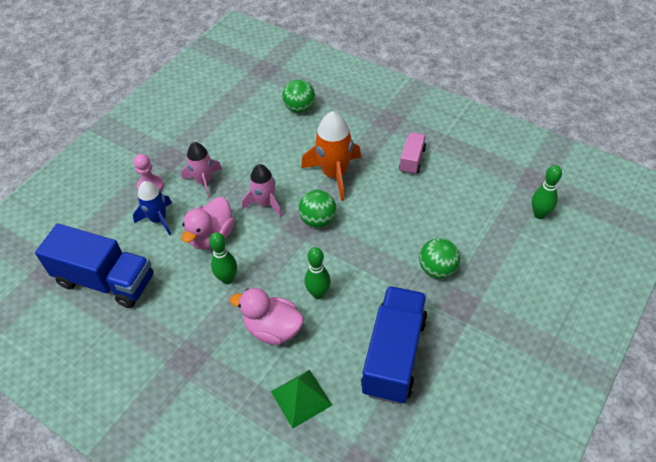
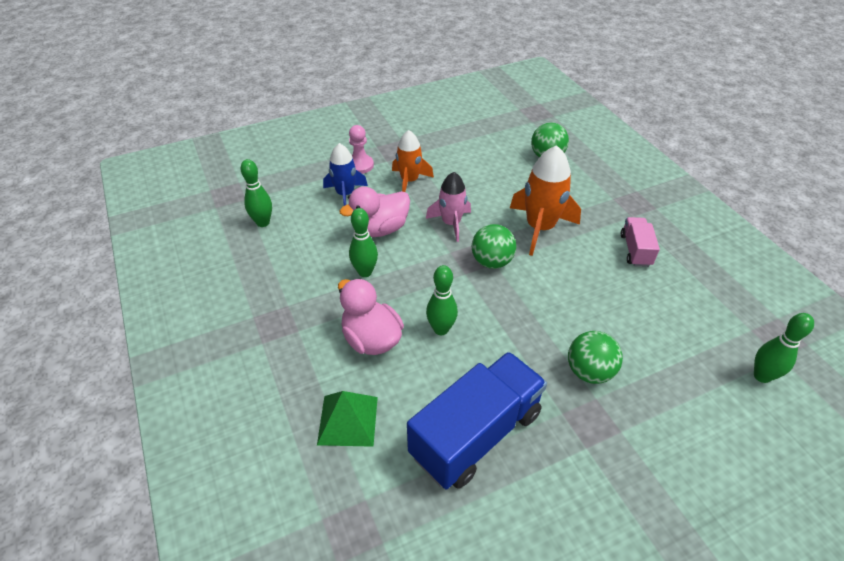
camera: 30 degrees right, 5 degrees down
blue truck [35,224,153,308] -> green bowling pin [240,159,272,227]
pink rocket [182,142,222,199] -> orange rocket [392,130,434,192]
pink truck [399,132,426,175] -> pink truck turned 45 degrees counterclockwise [621,217,660,267]

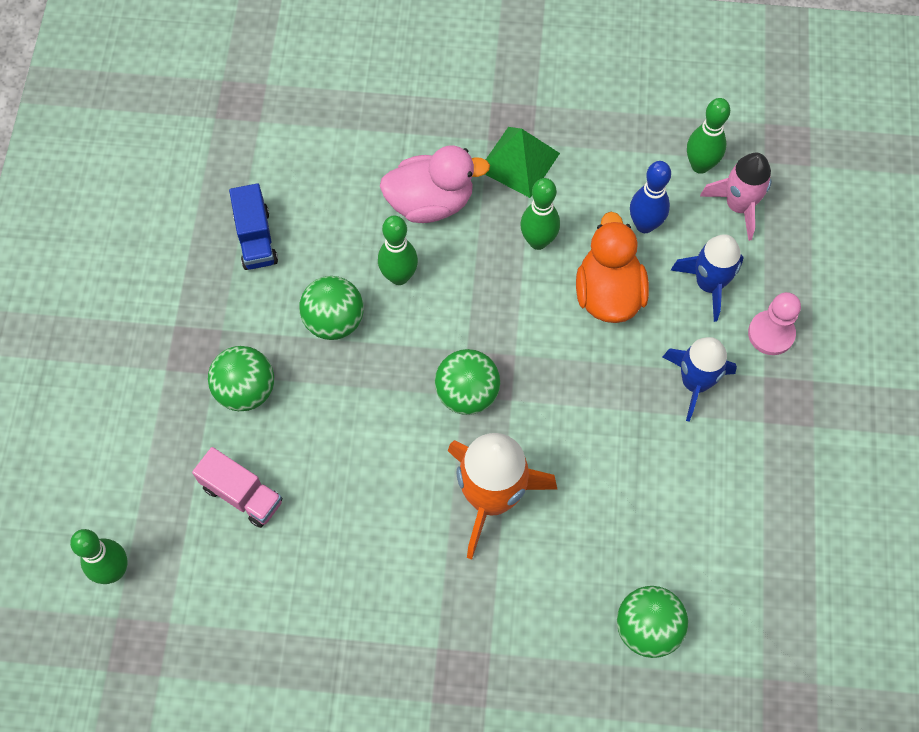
camera: 120 degrees right, 20 degrees up
green pyramid [317,391,378,447] -> green pyramid moved to [485,127,560,198]
pink duck [340,186,410,237] -> orange duck [576,212,649,323]
orange rocket [392,130,434,192] -> blue rocket [663,337,737,421]
blue truck [407,352,547,489] -> blue truck [229,183,278,270], size x0.50
pink rocket [426,172,471,242] -> pink rocket moved to [700,153,772,241]
pink truck [621,217,660,267] -> pink truck moved to [192,447,282,528]
none -> green ball [299,276,363,340]
none -> blue bowling pin [630,161,671,233]

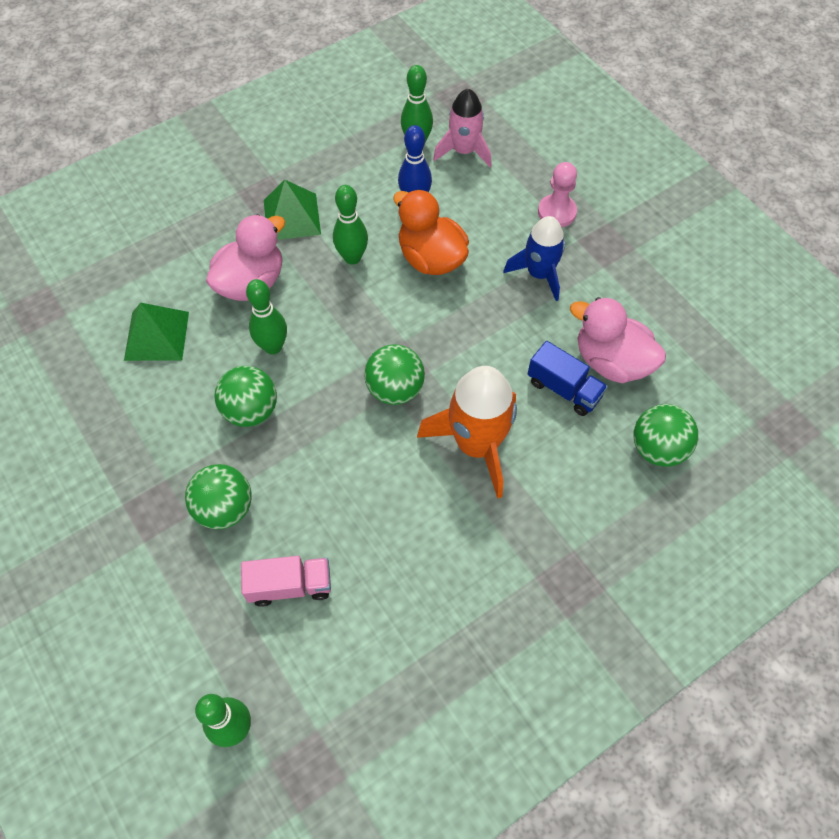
camera: 40 degrees left, 5 degrees down
blue truck [229,183,278,270] -> blue truck moved to [528,341,608,416]
blue rocket [671,234,744,322] -> none
none -> green pyramid [124,303,189,361]
none -> pink duck [570,297,666,383]

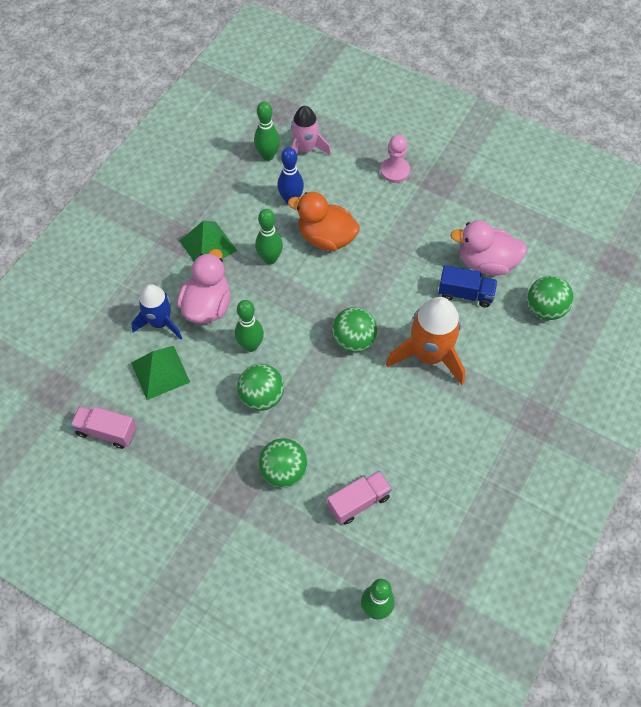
camera: 25 degrees left, 0 degrees up
blue rocket [503,216,565,301] -> blue rocket moved to [131,284,182,340]
none -> pink truck [70,406,137,449]

